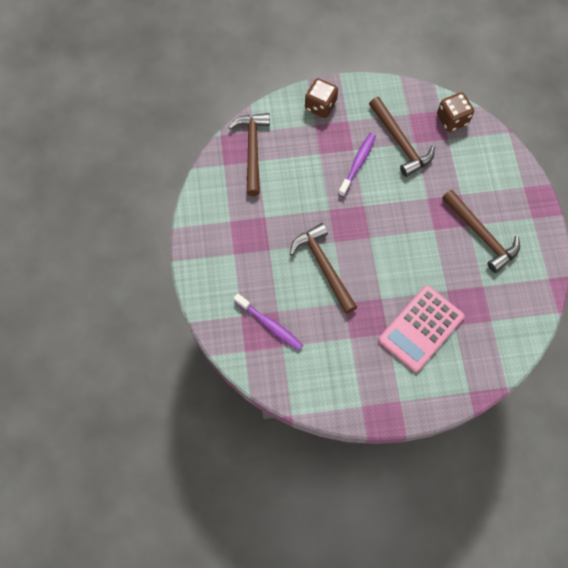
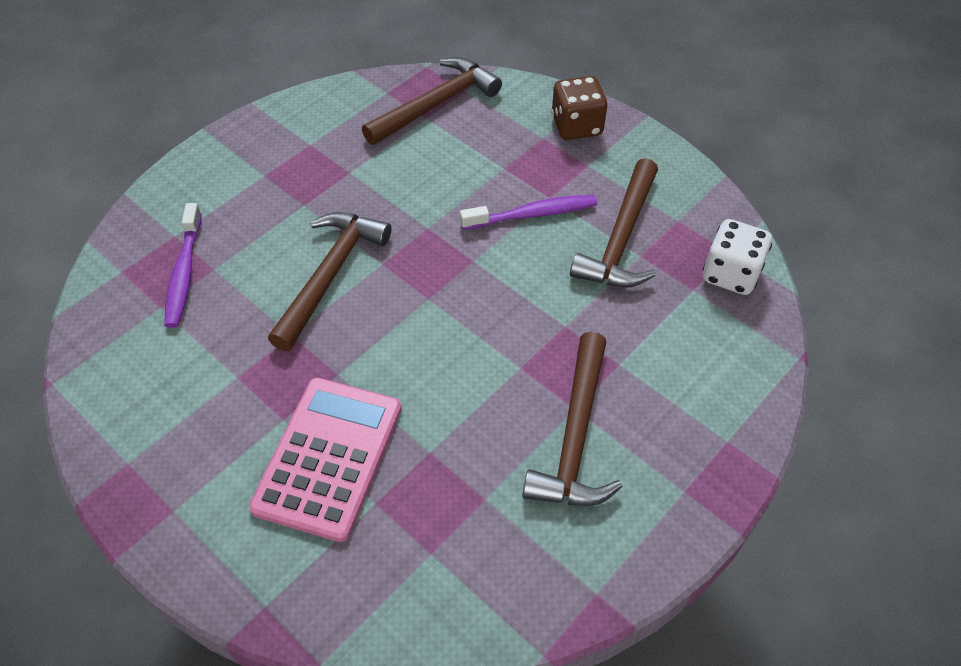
camera: 50 degrees right, 15 degrees down
pink calculator [378,285,465,372] -> pink calculator turned 105 degrees clockwise [249,378,402,542]
brown dice [437,92,474,132] -> white dice [703,219,772,295]

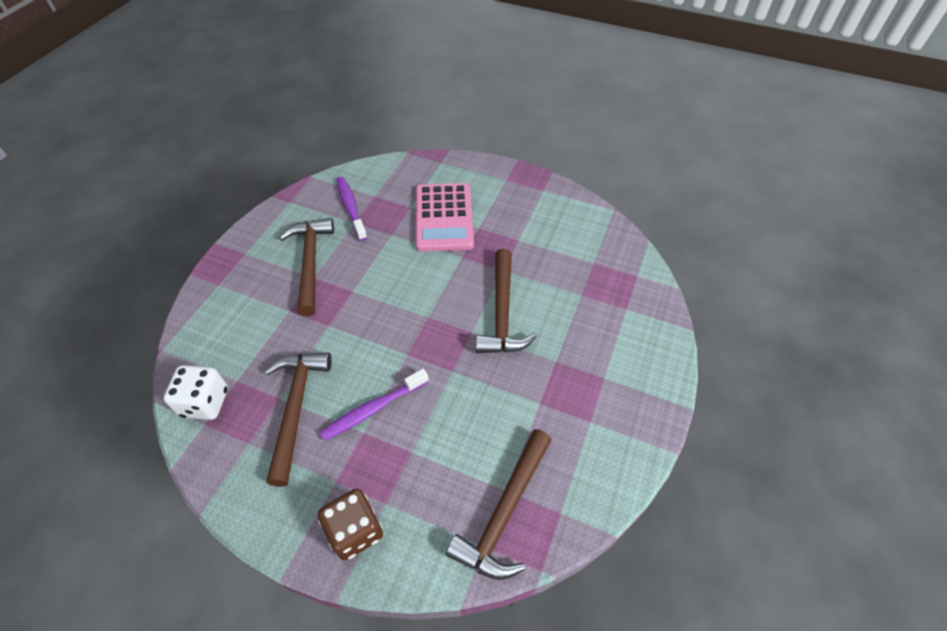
camera: 160 degrees right, 0 degrees up
purple toothbrush [164,203,202,328] -> purple toothbrush moved to [336,177,367,241]

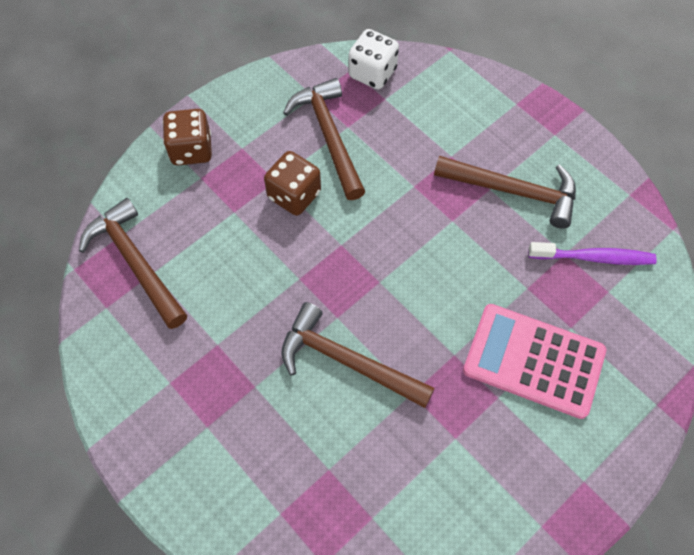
camera: 115 degrees right, 10 degrees up
brown hammer [265,352,332,487] -> brown hammer turned 135 degrees counterclockwise [283,78,366,200]
purple toothbrush [320,369,429,441] -> brown dice [264,151,321,216]

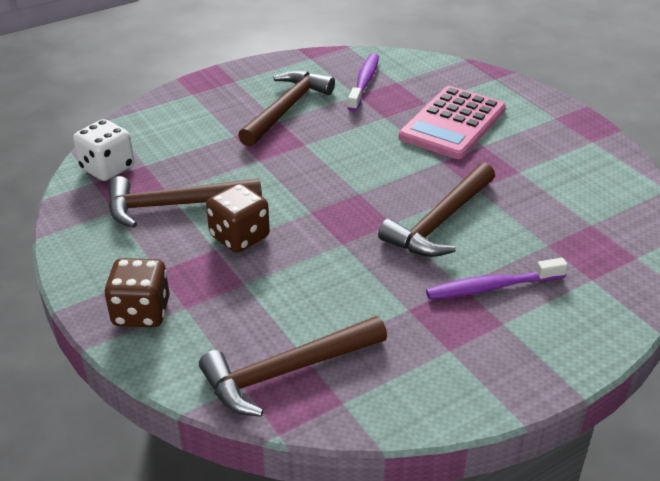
camera: 80 degrees left, 25 degrees down
none -> purple toothbrush [426,258,568,300]

